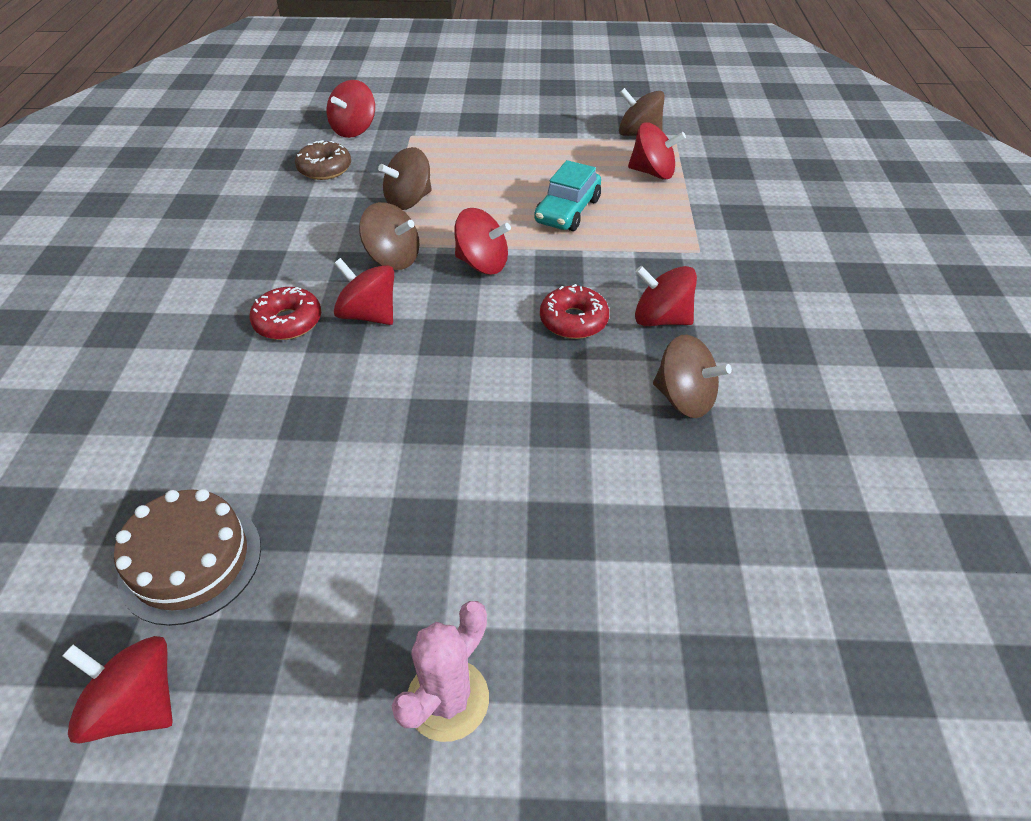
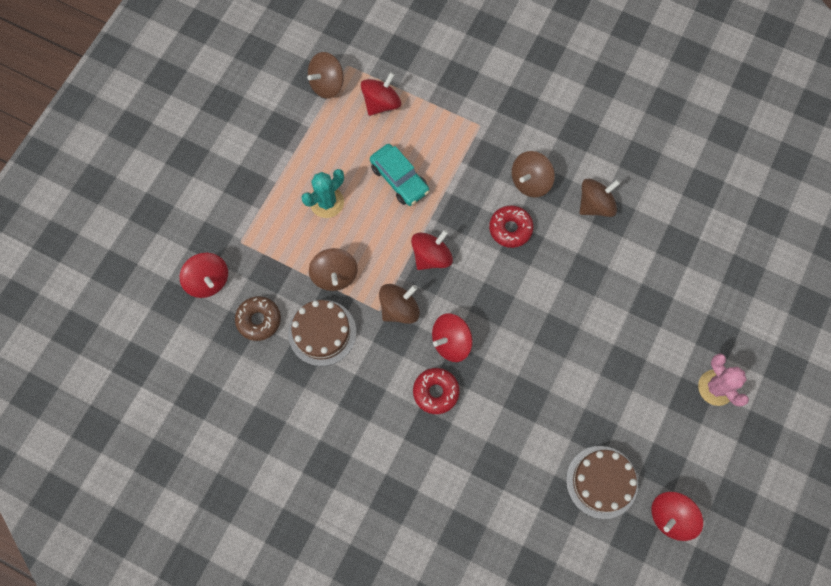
camera: 65 degrees left, 25 degrees up
red spinning top [635,266,697,326] -> brown spinning top [512,151,555,197]
none -> brown cake [288,300,356,366]
none -> turquoise cactus [301,169,344,218]

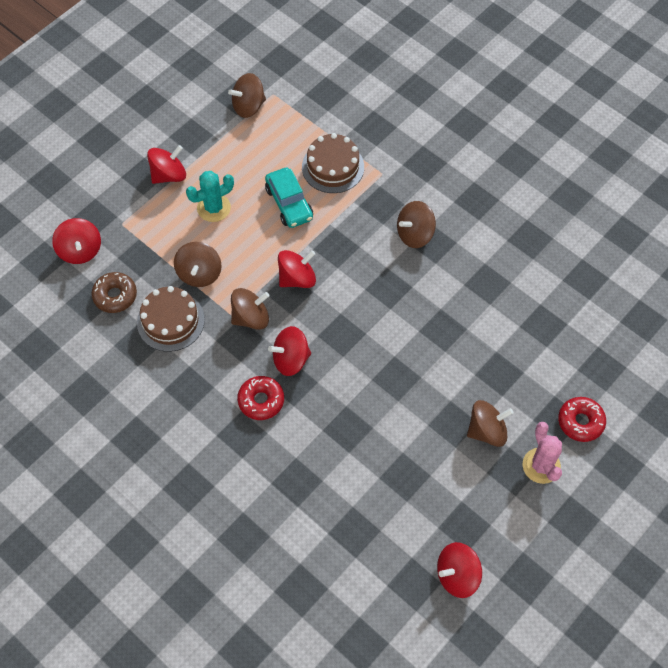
camera: 15 degrees right, 10 degrees down
red spinning top [361,72,401,116] -> red spinning top moved to [147,145,186,184]
red donut [489,206,534,248] -> red donut moved to [558,397,606,442]
brown cake [566,446,638,519] -> brown cake moved to [302,133,364,193]
brown spinning top [580,178,620,217] -> brown spinning top moved to [467,400,513,447]

